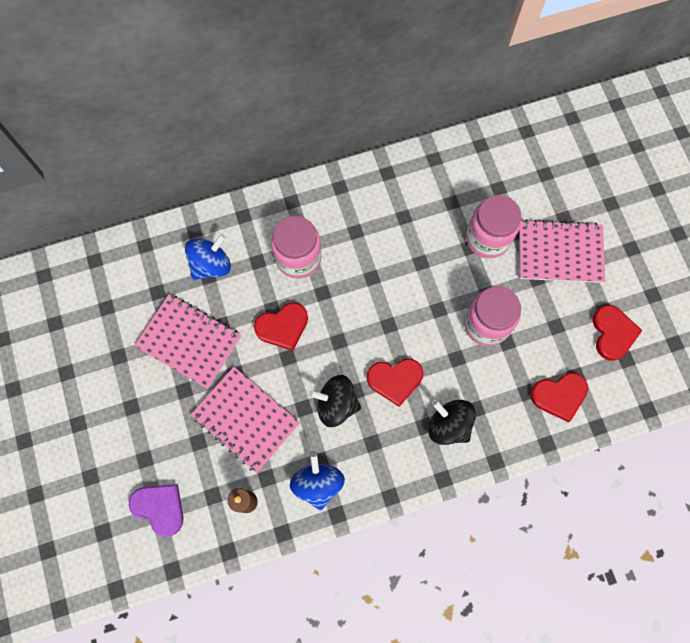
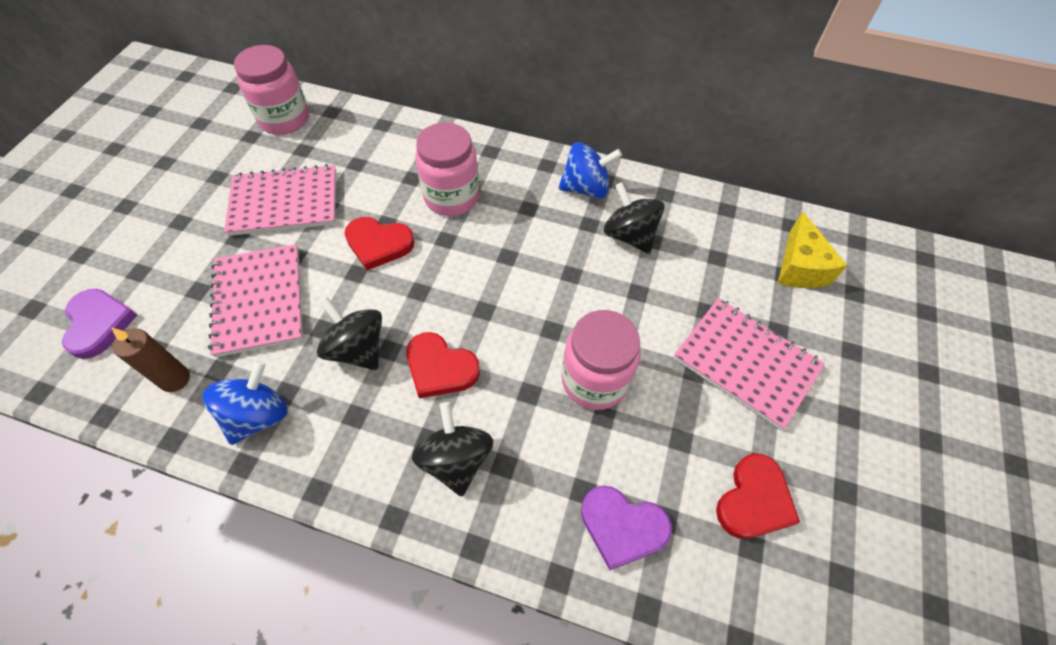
camera: 35 degrees right, 15 degrees down
pink notebook [134,294,241,389] -> pink notebook turned 75 degrees counterclockwise [224,164,336,236]
blue spinning top [185,234,231,280] -> blue spinning top moved to [558,142,622,199]
pink jar [466,195,521,258] -> pink jar moved to [234,45,309,135]
red heart [530,373,588,422] -> purple heart [581,485,672,570]
none -> black spinning top [604,182,665,254]
none -> yellow cheese [778,212,847,288]

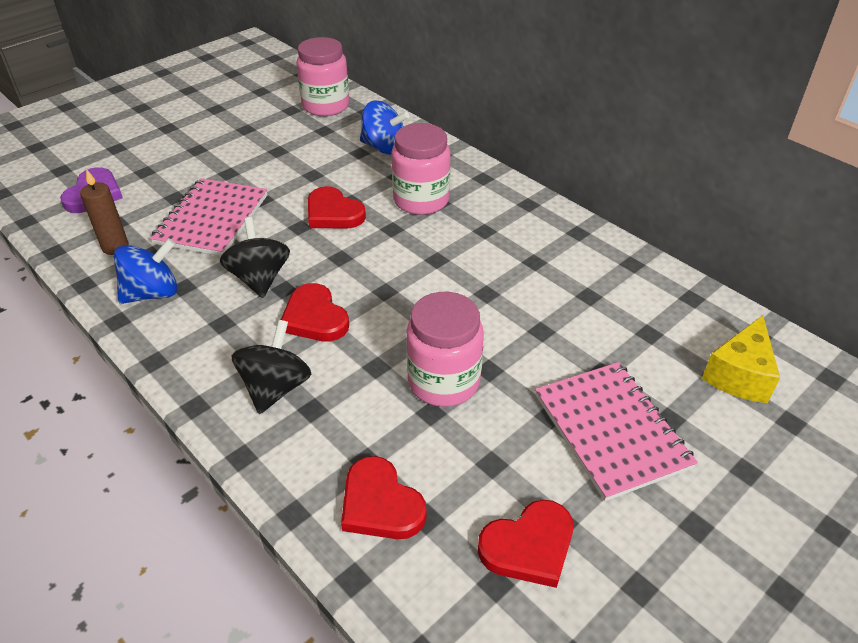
camera: 30 degrees right, 15 degrees down
pink notebook [224,164,336,236] -> none
blue spinning top [558,142,622,199] -> blue spinning top moved to [360,100,409,155]
purple heart [581,485,672,570] -> red heart [341,456,426,539]
black spinning top [604,182,665,254] -> none

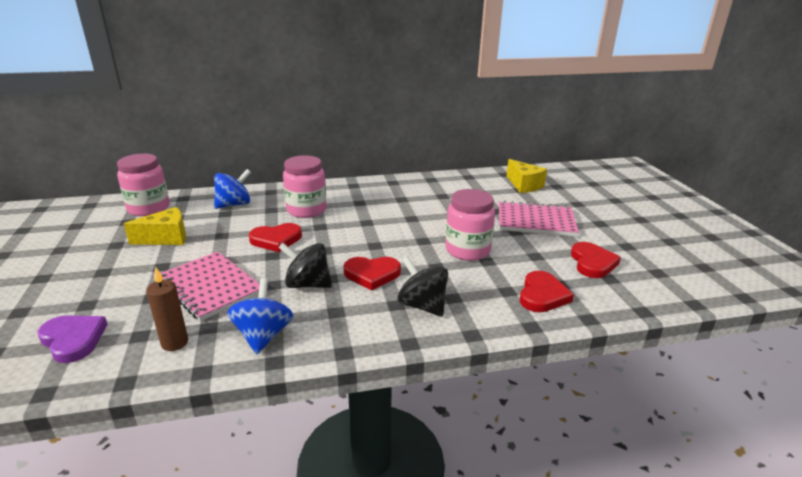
camera: 60 degrees left, 15 degrees down
red heart [341,456,426,539] -> red heart turned 60 degrees counterclockwise [520,271,574,312]
none -> yellow cheese [124,207,186,245]

